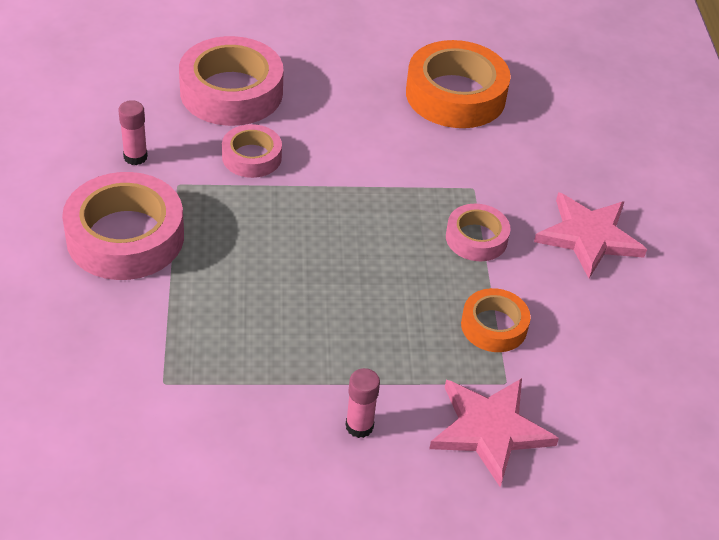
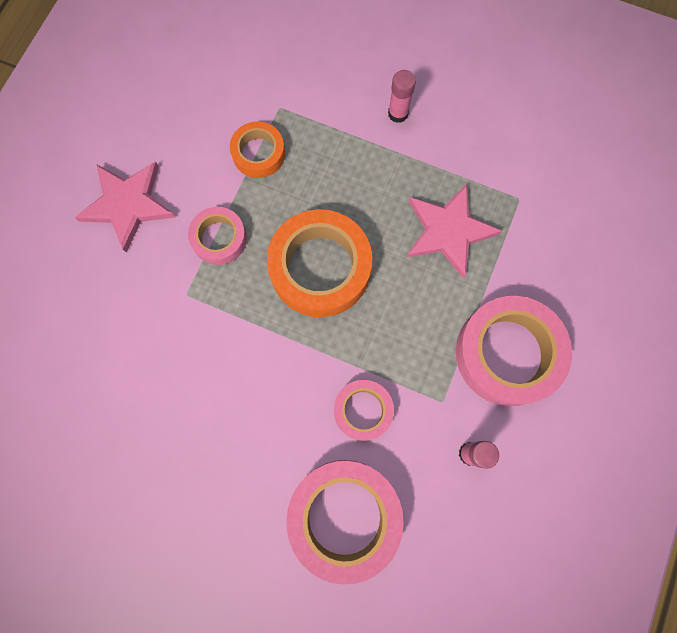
camera: 150 degrees left, 30 degrees up
orange tape [406,40,511,128] -> orange tape moved to [267,209,372,317]
pink star [429,378,559,487] -> pink star moved to [406,184,502,279]

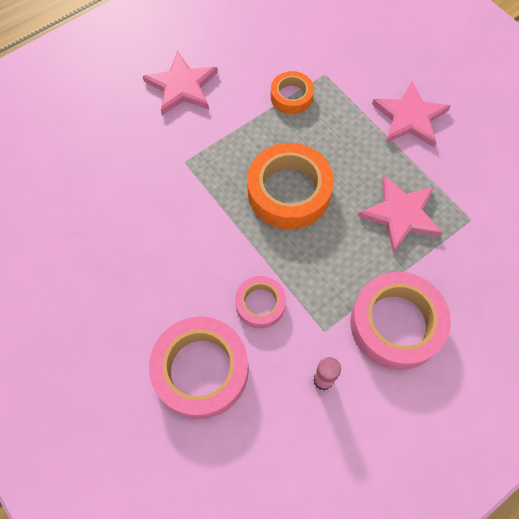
camera: 30 degrees right, 10 degrees down
pink tape [188,207,247,265] -> none
pink glue stick [388,70,416,123] -> pink star [372,81,451,147]

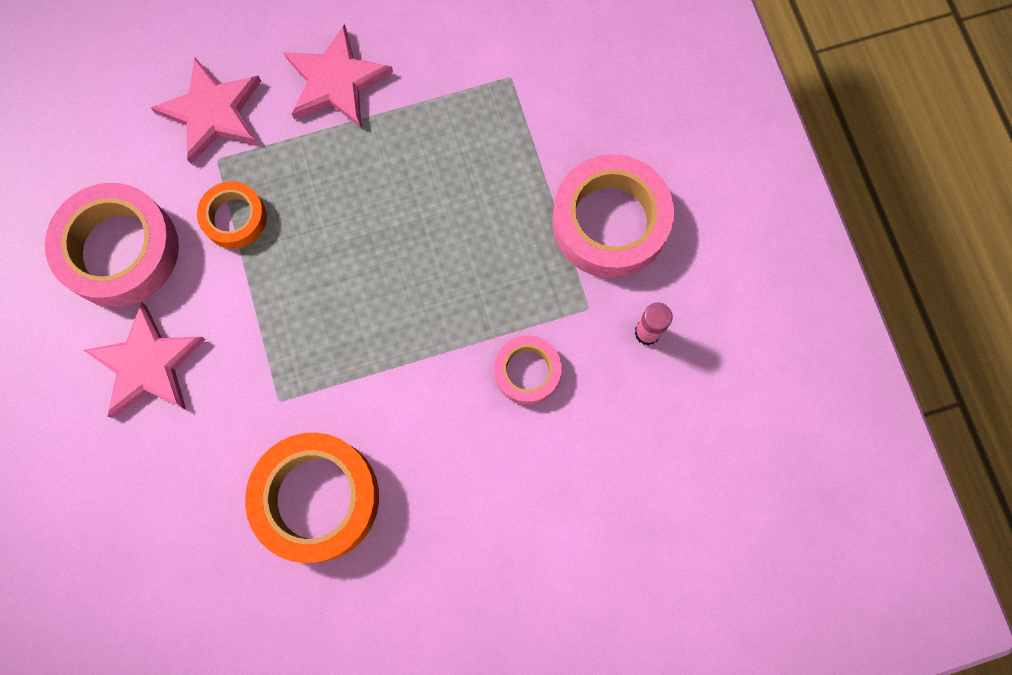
camera: 70 degrees left, 10 degrees up
pink tape [149,316,249,419] -> pink tape moved to [45,183,179,307]
orange tape [247,143,334,229] -> orange tape moved to [245,433,379,563]
pink star [358,175,443,253] -> pink star moved to [151,58,261,164]

